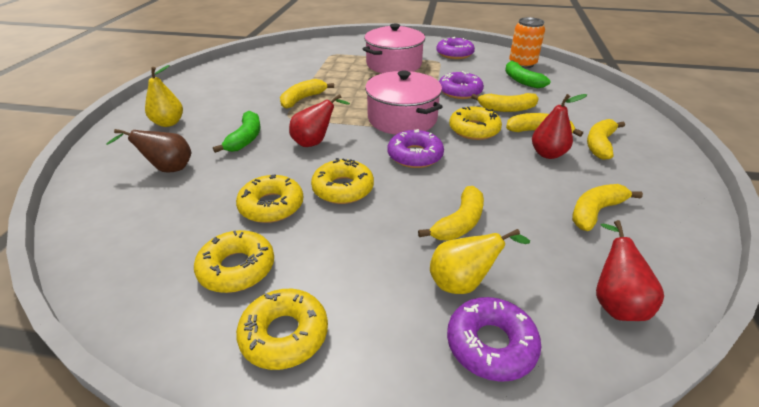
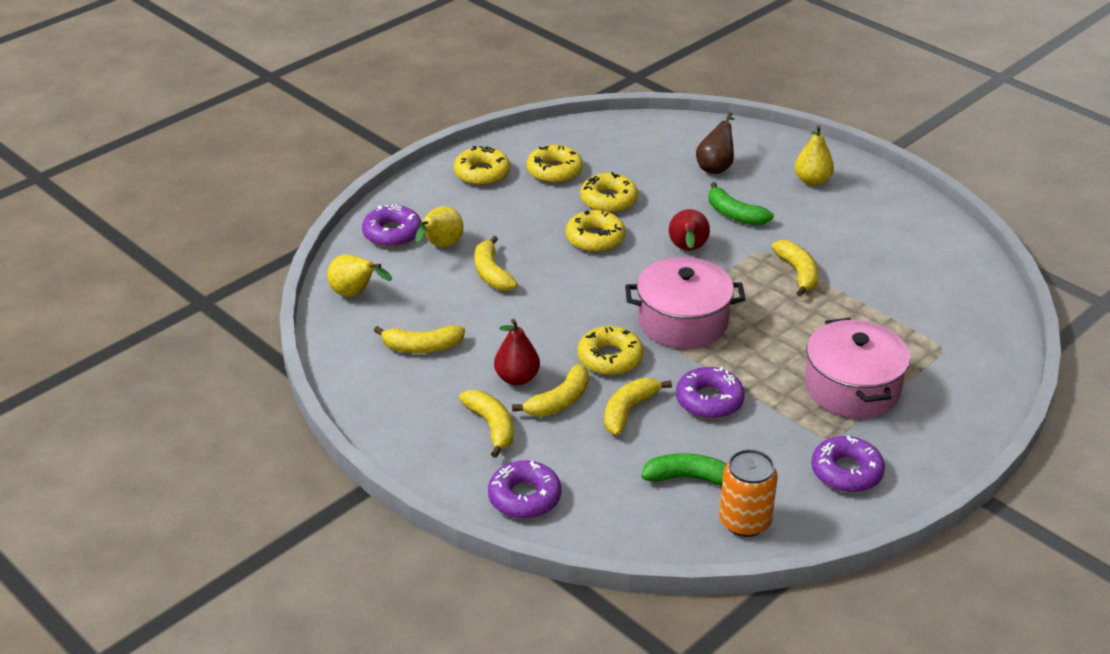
camera: 125 degrees right, 0 degrees up
purple donut [388,129,444,168] -> purple donut moved to [488,460,561,519]
yellow banana [572,184,643,231] -> yellow banana turned 90 degrees clockwise [374,325,465,353]
red pear [596,220,664,321] -> yellow pear [327,254,392,297]

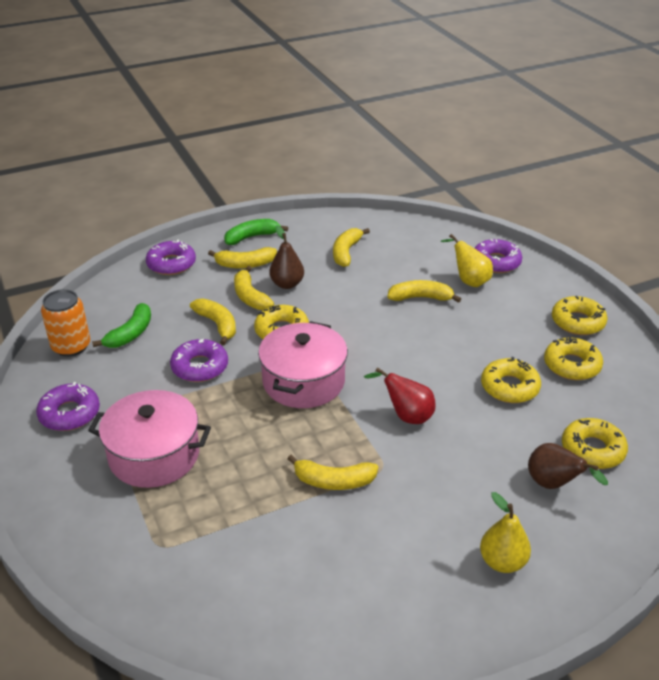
camera: 110 degrees right, 0 degrees up
yellow pear [327,254,392,297] -> none
red pear [494,319,540,385] -> brown pear [269,225,304,289]
yellow donut [566,210,626,252] -> yellow donut moved to [562,418,628,469]
green banana [709,182,774,225] -> green banana moved to [224,219,288,245]

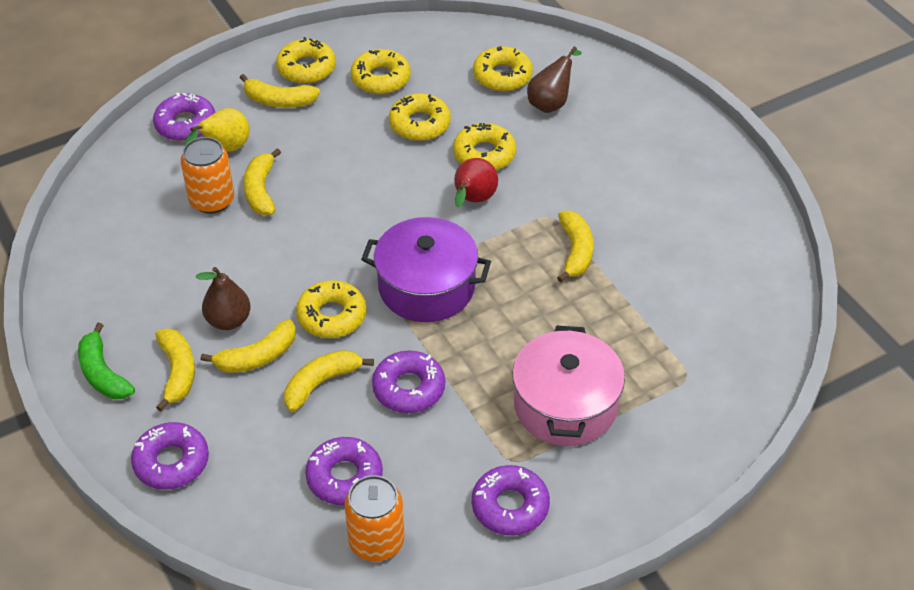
camera: 95 degrees left, 10 degrees up
green banana [92,303,151,348] -> purple donut [305,437,383,505]
pink pot [258,321,348,408] -> purple pot [361,217,491,322]
yellow banana [333,228,370,267] -> yellow banana moved to [240,74,320,108]
yellow pear [480,492,531,573] -> none
none -> orange can [181,137,234,214]
none -> yellow donut [453,123,516,170]

